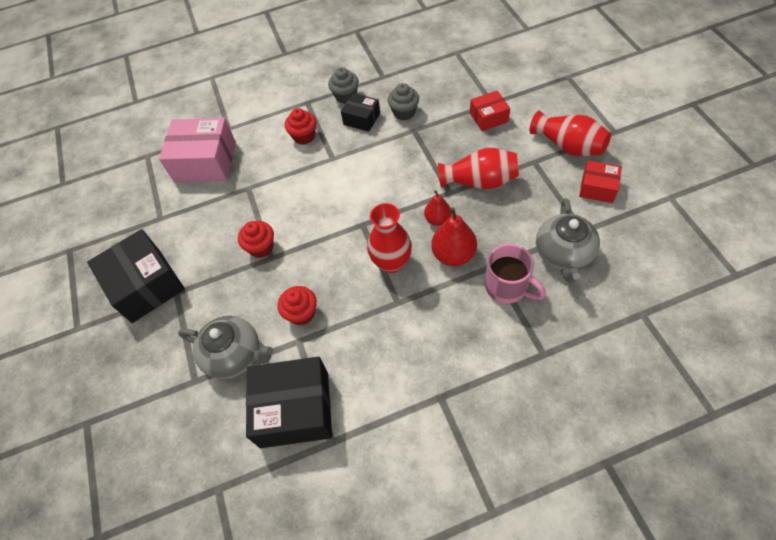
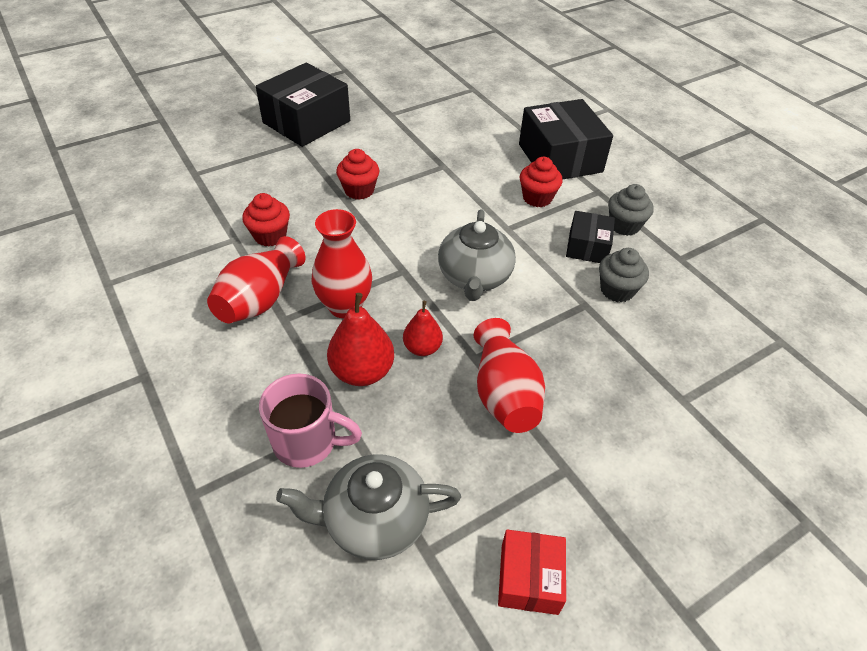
camera: 70 degrees right, 10 degrees down
pink box [159,118,236,182] -> none
grey teapot [178,316,273,379] -> grey teapot moved to [438,209,516,301]
black box [246,357,332,448] -> black box moved to [519,99,613,179]
red box [470,90,510,131] -> none
pink mug [485,244,546,304] -> pink mug turned 105 degrees counterclockwise [259,374,362,468]
red vase [530,111,611,156] -> red vase moved to [207,236,305,323]

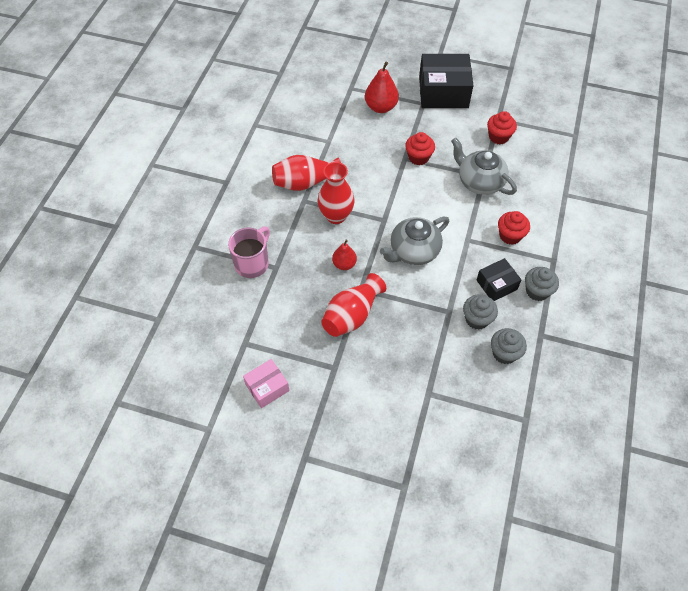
camera: 50 degrees right, 10 degrees up
red cupcake [242,193,290,247] -> red cupcake moved to [487,111,517,144]
pink mug [259,374,362,468] -> pink mug turned 120 degrees counterclockwise [228,227,270,278]
grey teapot [276,454,461,560] -> grey teapot moved to [451,138,517,195]
red pear [327,293,394,386] -> red pear moved to [365,62,399,113]
red box [498,529,566,615] -> pink box [243,359,289,408]
black box [519,99,613,179] -> none
none -> grey cupcake [491,328,527,364]

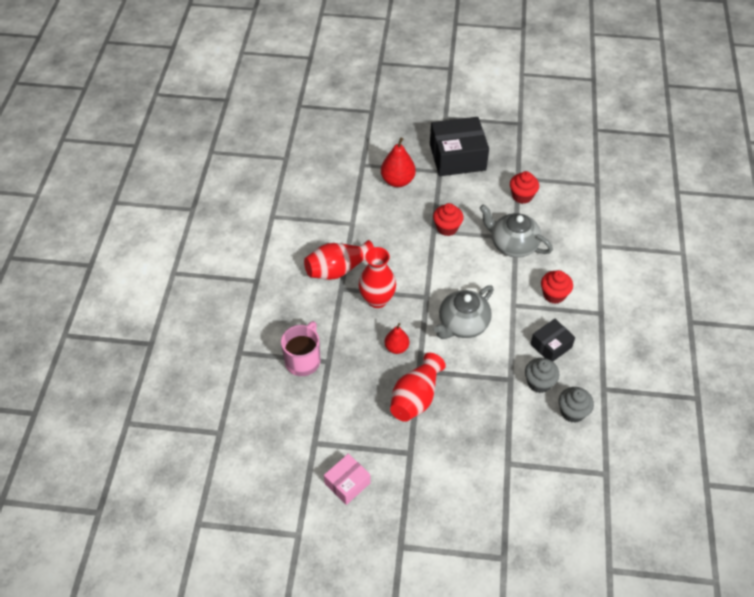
camera: 10 degrees left, 5 degrees down
grey cupcake [525,267,559,301] -> none

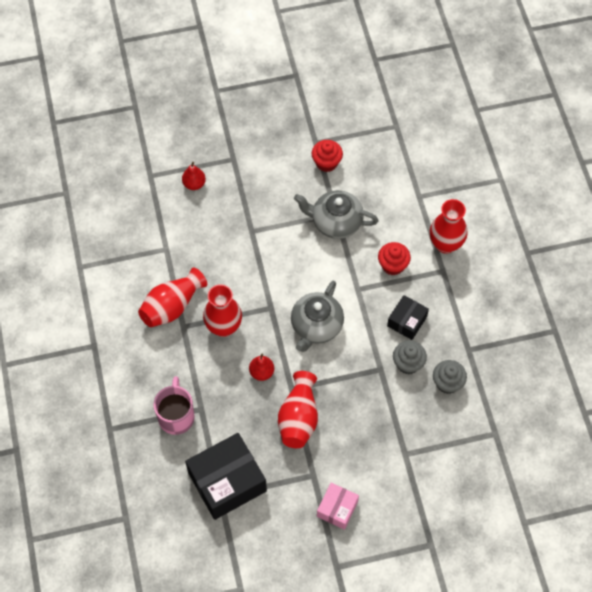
camera: 20 degrees left, 10 degrees up
pink box [324,454,370,505] -> pink box moved to [317,483,359,530]
red pear [381,138,416,187] -> red pear [182,162,206,190], size x0.63
black box [430,117,489,176] -> black box moved to [185,433,267,520]
red cupcake [433,203,464,236] -> none
none -> red vase [430,199,468,254]

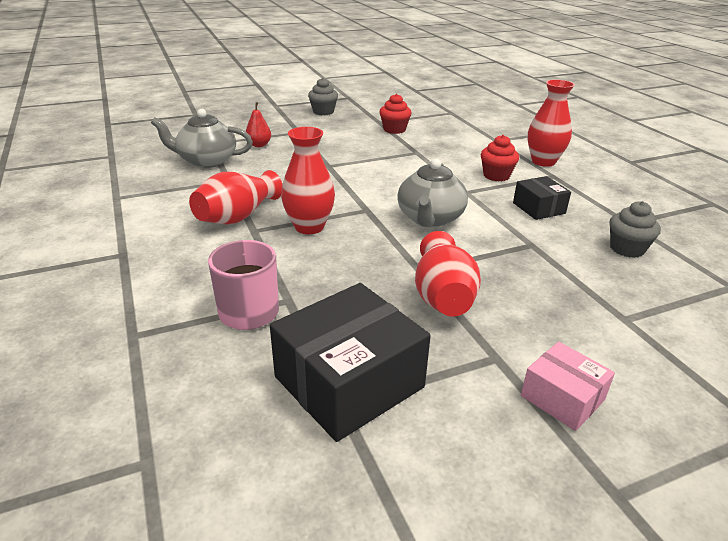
camera: 10 degrees left, 30 degrees down
red pear [249,354,274,381] -> none
grey teapot [294,190,379,239] -> grey teapot moved to [151,109,253,168]
pink box [317,483,359,530] -> pink box turned 60 degrees counterclockwise [521,342,615,431]
black box [387,295,429,340] -> black box turned 45 degrees counterclockwise [513,176,571,220]
grey cupcake [393,340,427,374] -> grey cupcake moved to [308,78,338,115]

